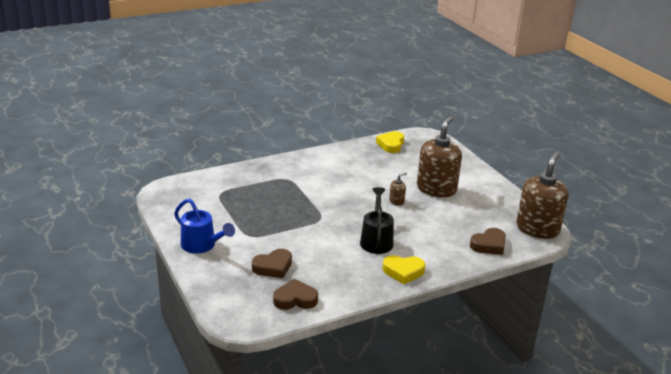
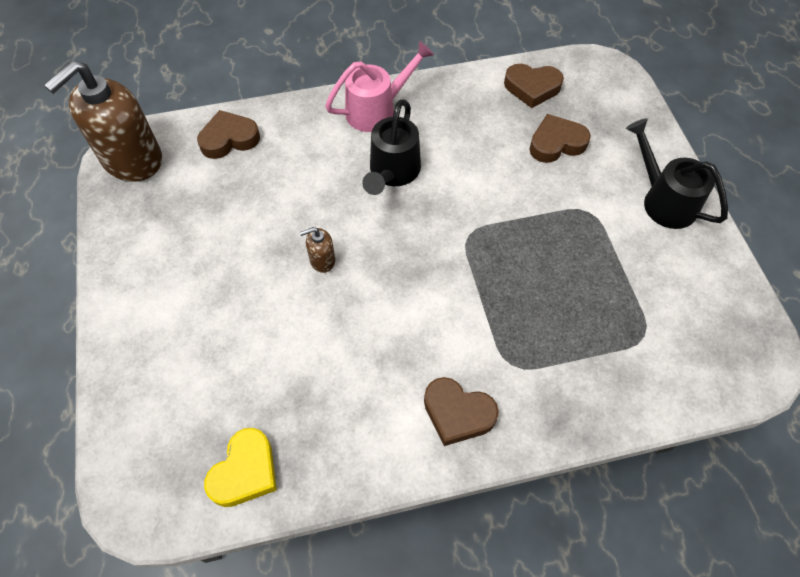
camera: 165 degrees left, 30 degrees up
blue watering can [174,198,235,254] -> black watering can [626,118,728,229]
yellow heart [383,255,425,284] -> pink watering can [325,40,434,132]
brown soap dispenser [417,116,462,197] -> none
none -> brown heart [424,377,499,446]

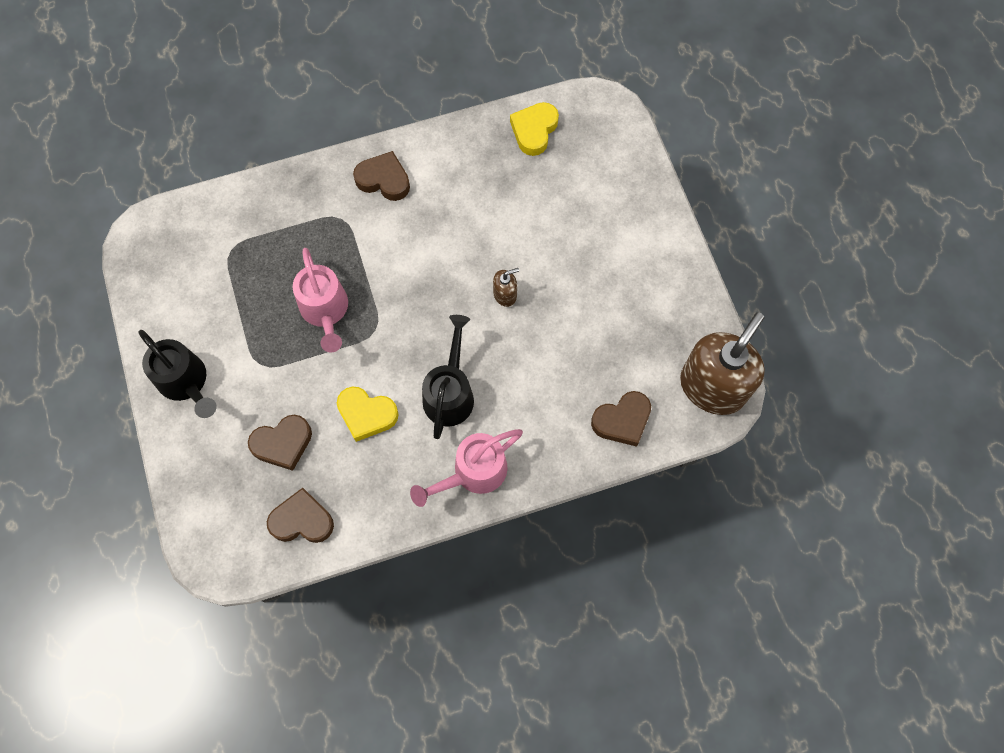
camera: 175 degrees right, 10 degrees up
none -> pink watering can [293,248,348,352]
none -> yellow heart [337,386,399,442]

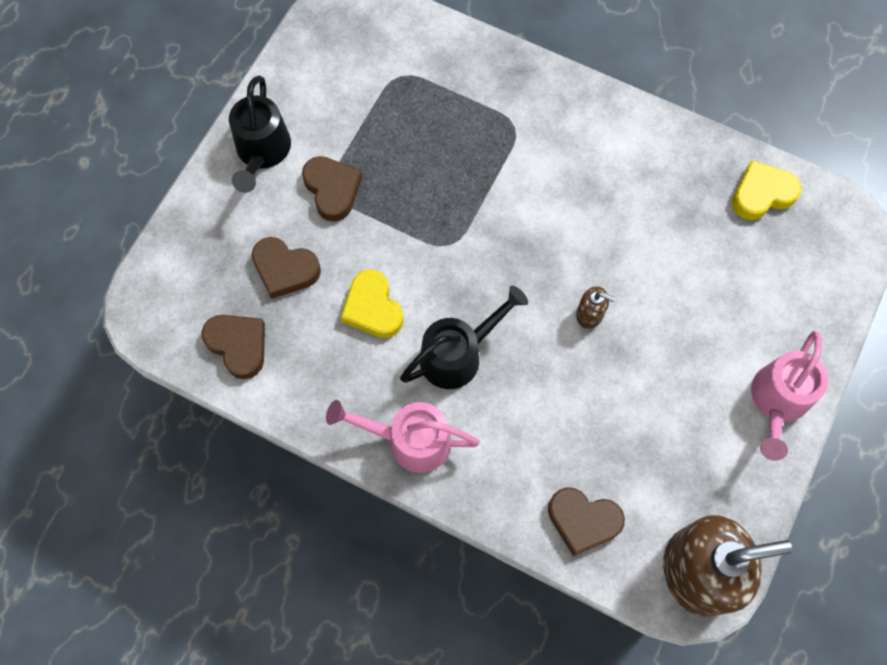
camera: 45 degrees right, 0 degrees up
pink watering can [293,248,348,352] -> pink watering can moved to [751,331,828,461]
brown heart [353,151,410,201] -> brown heart moved to [302,156,362,222]

